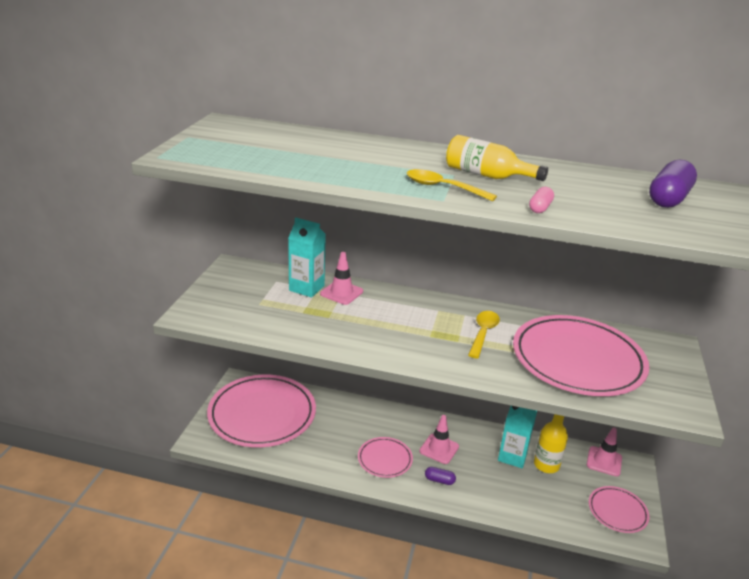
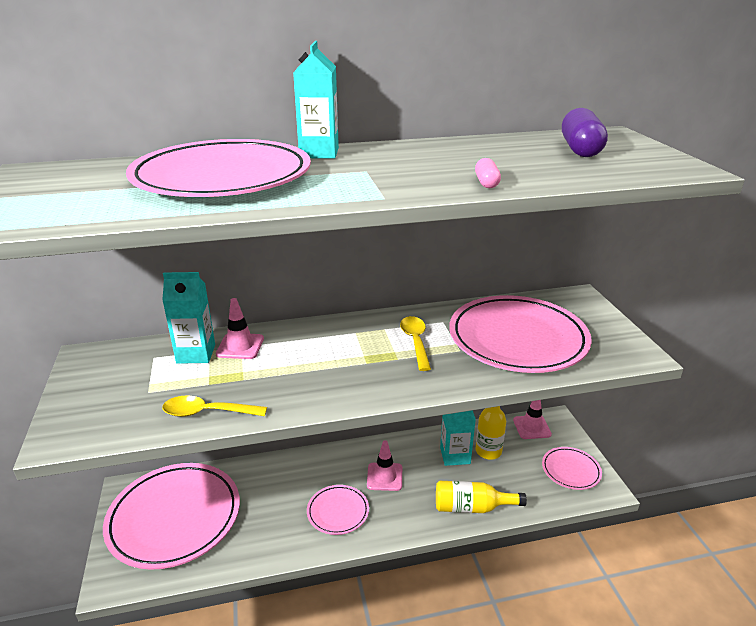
camera: 25 degrees left, 0 degrees up
yellow spoon [407,169,497,201] -> yellow spoon moved to [162,395,267,417]
purple capsule [425,467,456,485] -> none
yellow bottle [446,135,548,181] -> yellow bottle moved to [436,481,527,513]
none -> pink plate [126,139,311,197]
none -> turquoise carton [293,41,339,159]

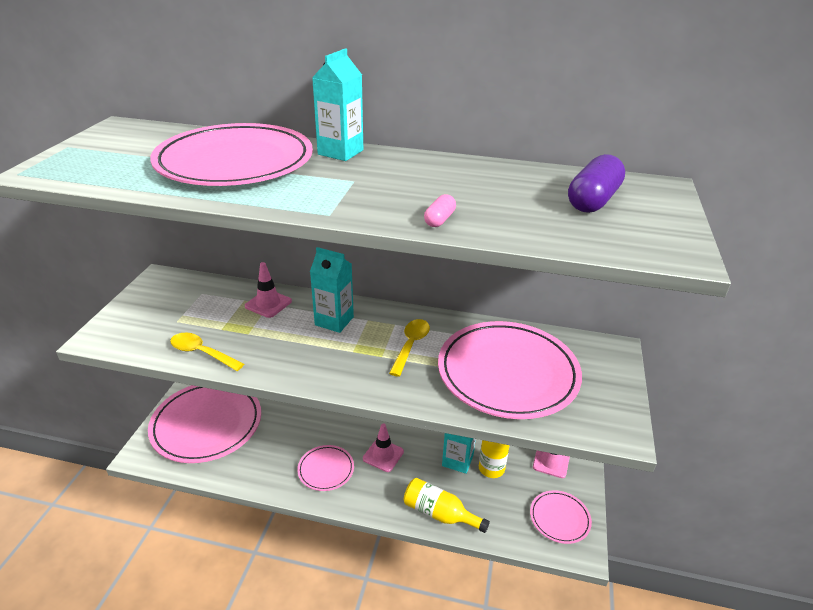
camera: 25 degrees right, 5 degrees up
turquoise carton [162,272,215,364] -> turquoise carton moved to [310,247,354,333]

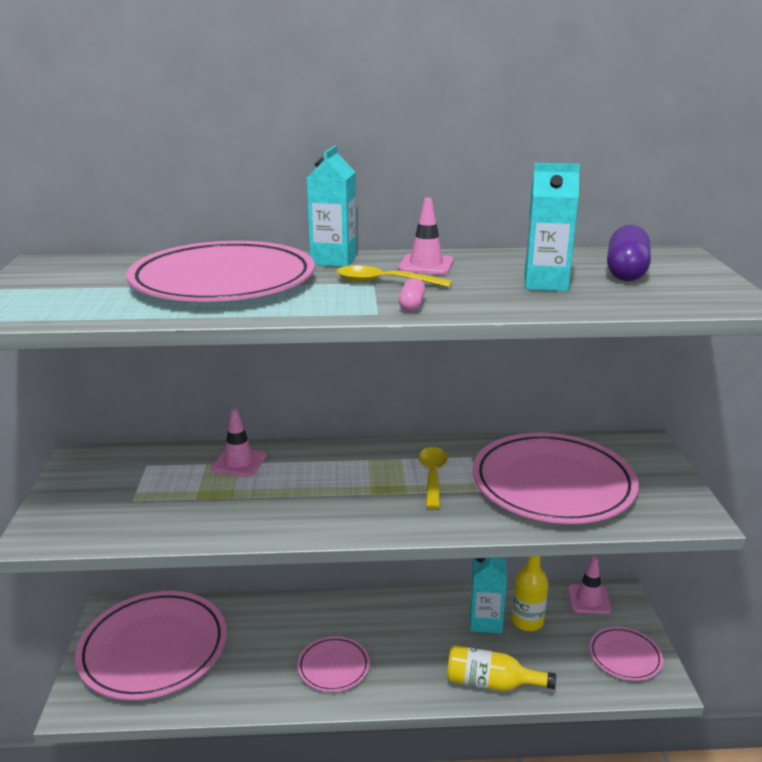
camera: 15 degrees left, 10 degrees down
yellow spoon [170,333,244,371] -> yellow spoon moved to [336,265,452,287]
turquoise carton [310,247,354,333] -> turquoise carton moved to [524,163,580,291]
pink traffic cone [363,424,404,472] -> pink traffic cone moved to [398,198,454,275]
pink capsule [424,194,456,227] -> pink capsule moved to [398,278,425,312]

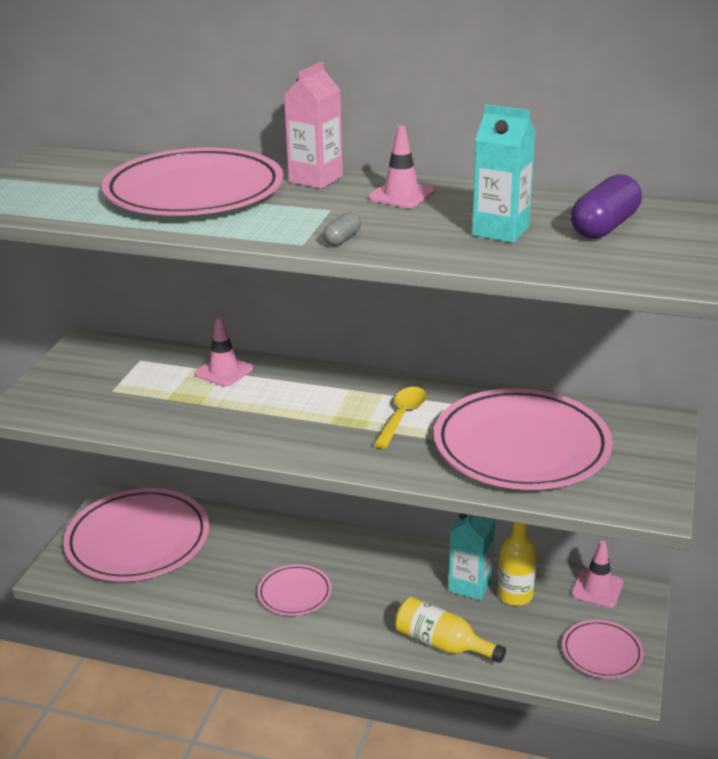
camera: 20 degrees right, 5 degrees up
turquoise carton [307,145,357,267] -> pink carton [284,62,343,189]
yellow spoon [336,265,452,287] -> none
pink capsule [398,278,425,312] -> grey capsule [323,212,361,246]

